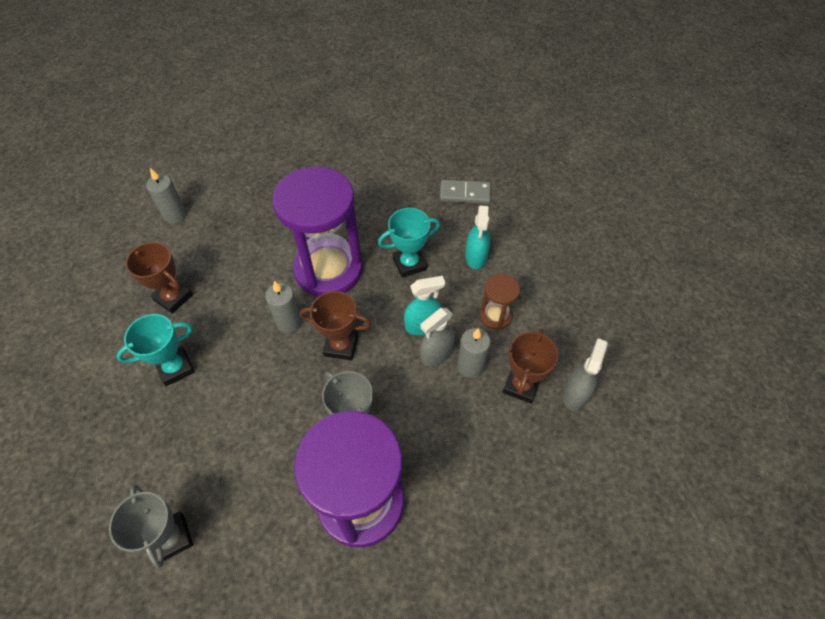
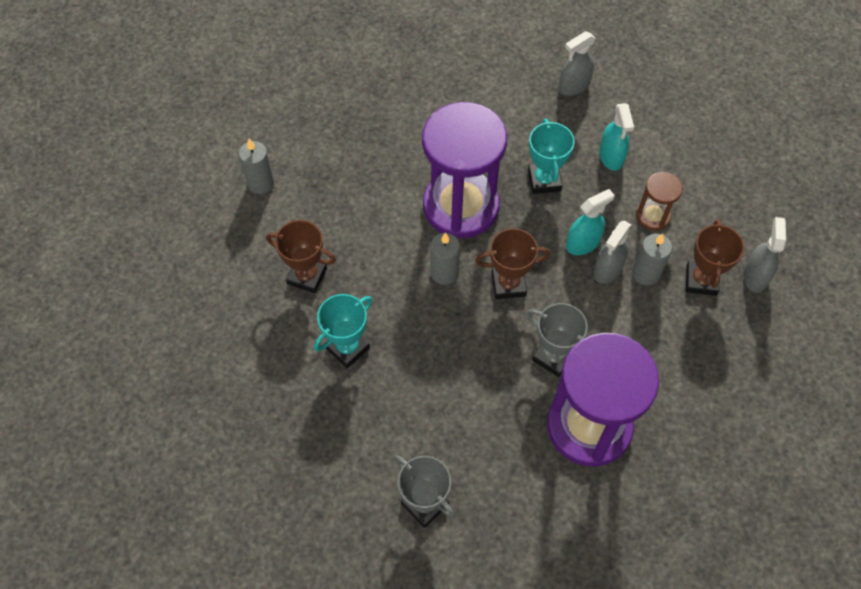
camera: 15 degrees left, 5 degrees up
turquoise trophy [378,208,440,278] -> turquoise trophy turned 60 degrees counterclockwise [528,119,575,194]
grey domino [440,180,491,204] -> grey spray bottle [559,31,596,96]

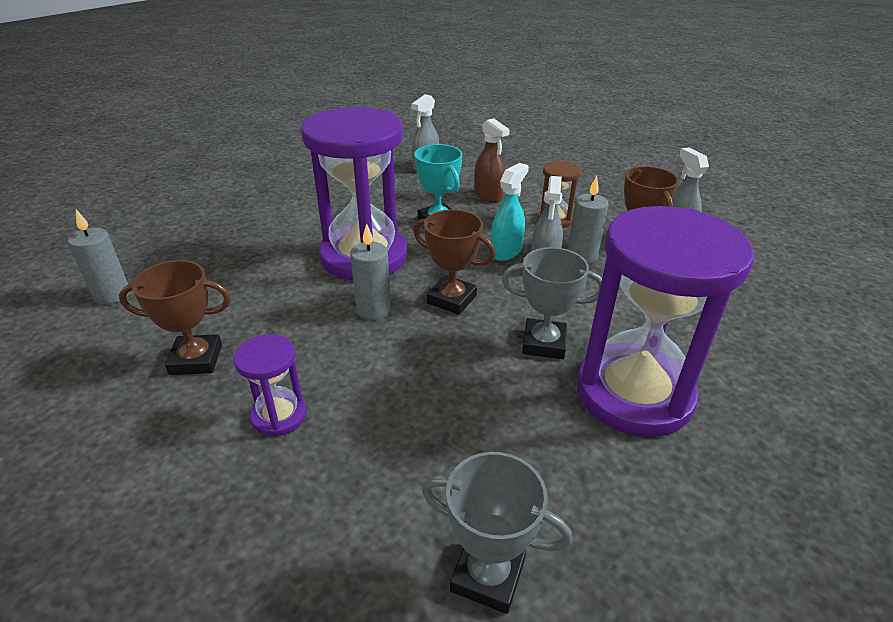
camera: 25 degrees left, 25 degrees down
turquoise trophy [314,294,372,368] -> purple hourglass [234,334,307,437]
brown trophy [475,228,550,299] -> brown trophy turned 60 degrees clockwise [413,209,495,315]
turquoise spray bottle [599,103,634,171] -> brown spray bottle [474,118,510,202]

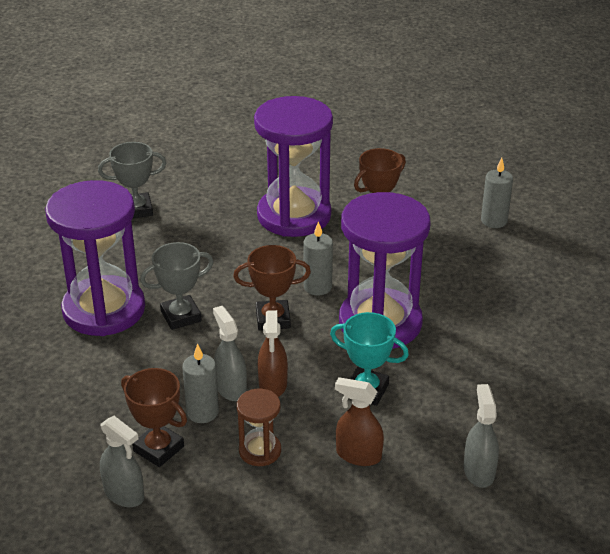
camera: 145 degrees right, 0 degrees up
purple hourglass [234,334,307,437] -> purple hourglass [254,96,333,237], size x2.22
turquoise spray bottle [491,163,529,261] -> brown spray bottle [258,310,288,397]

